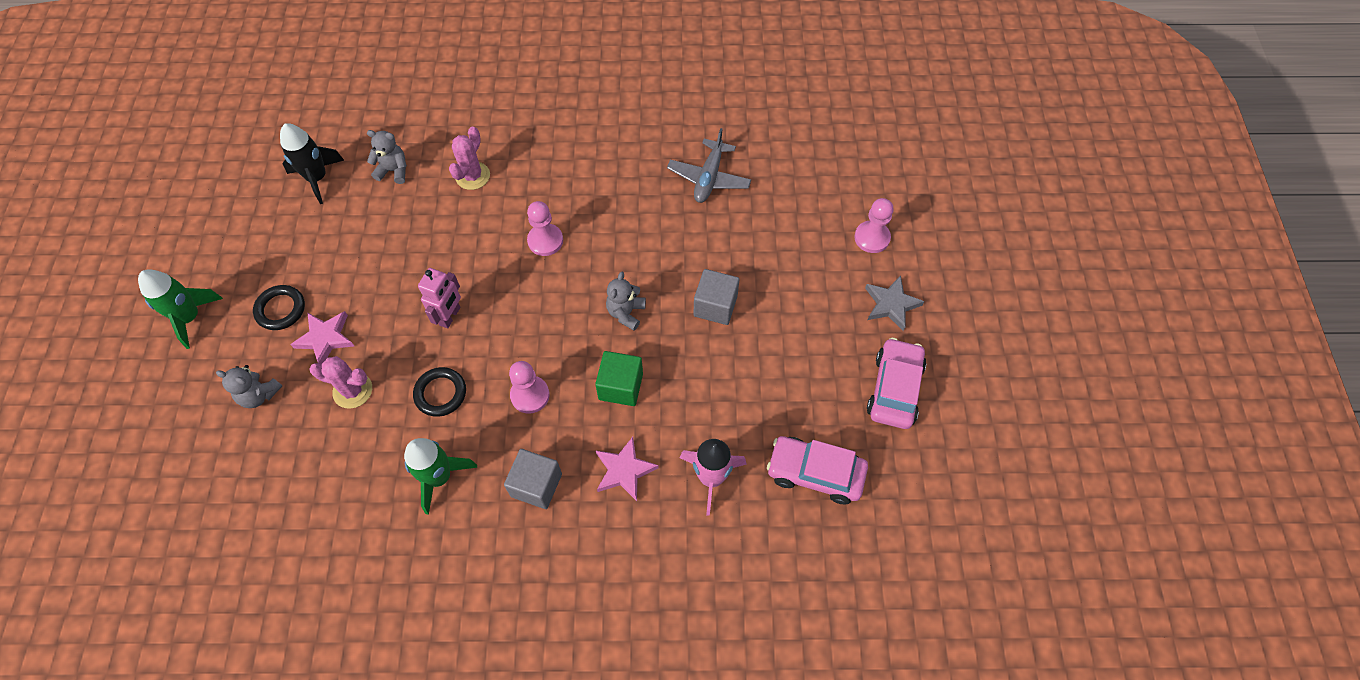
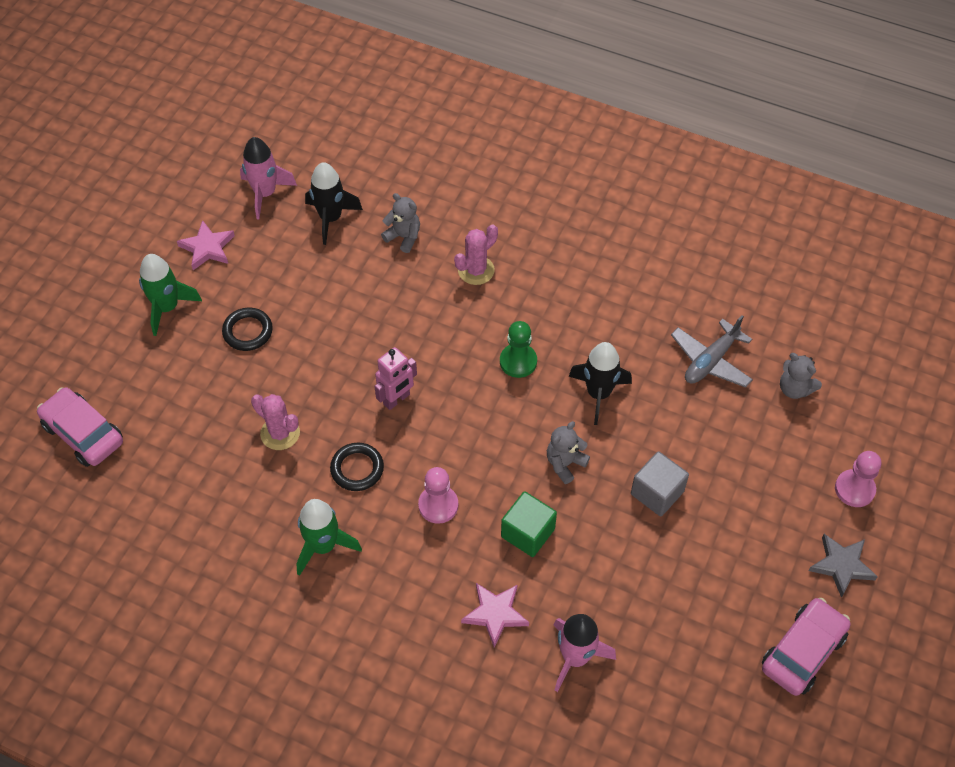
camera: 25 degrees right, 5 degrees down
grey teddy bear [216,365,282,408] -> grey teddy bear moved to [780,353,822,399]
pink star [290,311,354,365] -> pink star moved to [177,220,235,270]
grey cube [504,449,562,509] -> none
pink pawn [527,201,563,256] -> green pawn [500,321,537,378]
pink car [767,436,868,504] -> pink car moved to [37,387,123,467]
none -> pink rocket [240,137,297,219]
none -> black rocket [569,342,632,425]

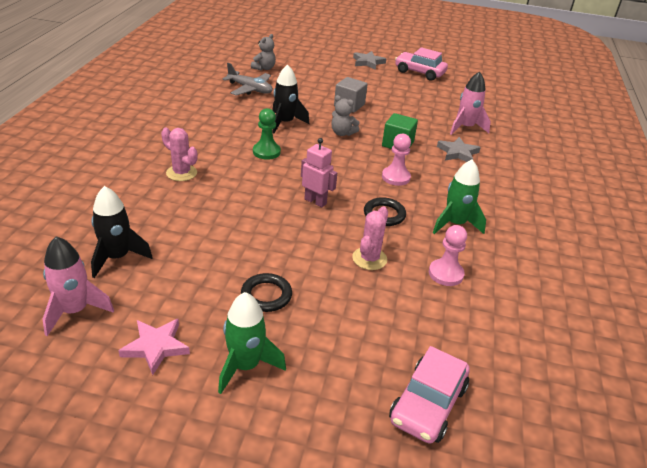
camera: 105 degrees left, 20 degrees down
grey teddy bear [381,193,420,253] -> none
pink star [461,583,529,647] -> grey star [437,137,481,162]
pink pawn [835,451,881,507] -> pink pawn moved to [429,225,467,286]

